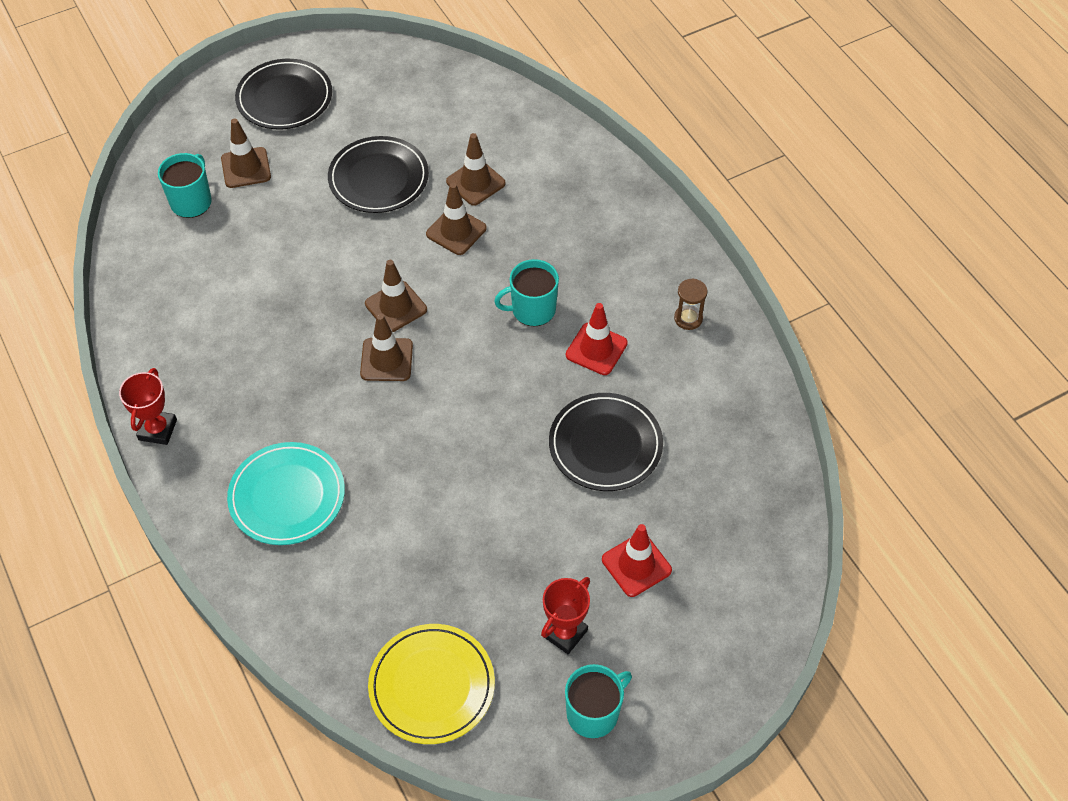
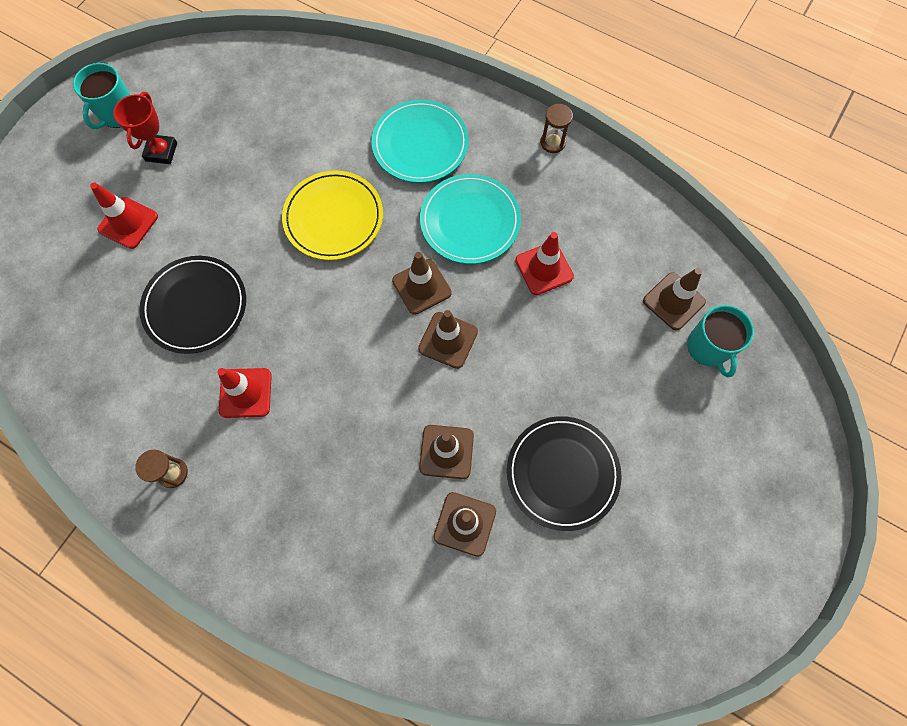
camera: 150 degrees right, 15 degrees up
red trophy [119,368,177,445] -> brown hourglass [540,104,573,153]
brown traffic cone [221,118,271,188] -> brown traffic cone moved to [643,268,706,331]
black plate [235,59,332,129] -> none
yellow plate [368,624,495,744] -> yellow plate moved to [282,170,383,260]
turquoise mug [494,259,559,326] -> none
none -> turquoise plate [420,174,521,264]
none -> red traffic cone [515,232,574,295]

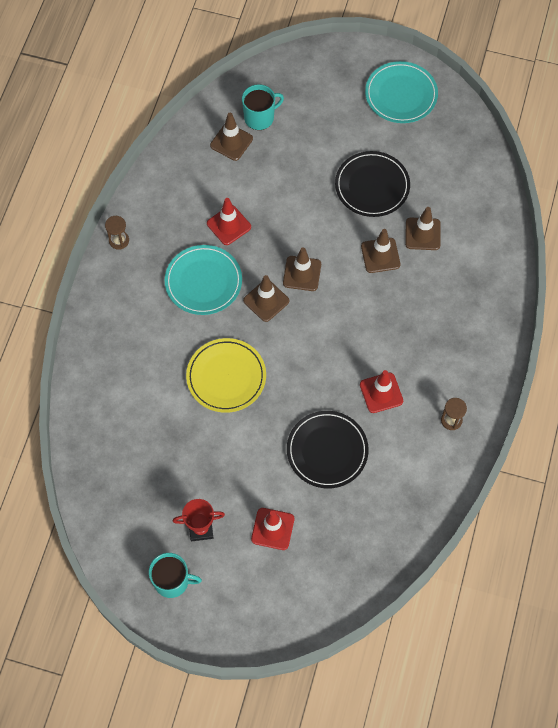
camera: 105 degrees left, 5 degrees down
turquoise plate [372,100,469,183] -> turquoise plate moved to [365,61,438,123]

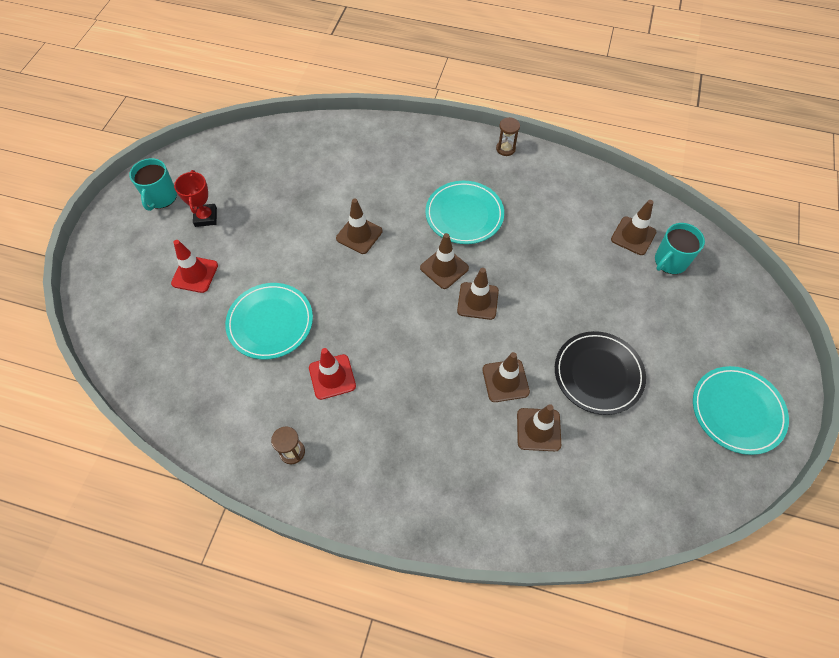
camera: 90 degrees right, 5 degrees down
yellow plate [186,338,266,413] -> brown traffic cone [336,198,382,254]
red traffic cone [207,198,251,245] -> none
turquoise mug [242,84,284,130] -> turquoise mug turned 75 degrees clockwise [655,223,705,274]
black plate [287,411,369,488] -> turquoise plate [225,283,313,359]

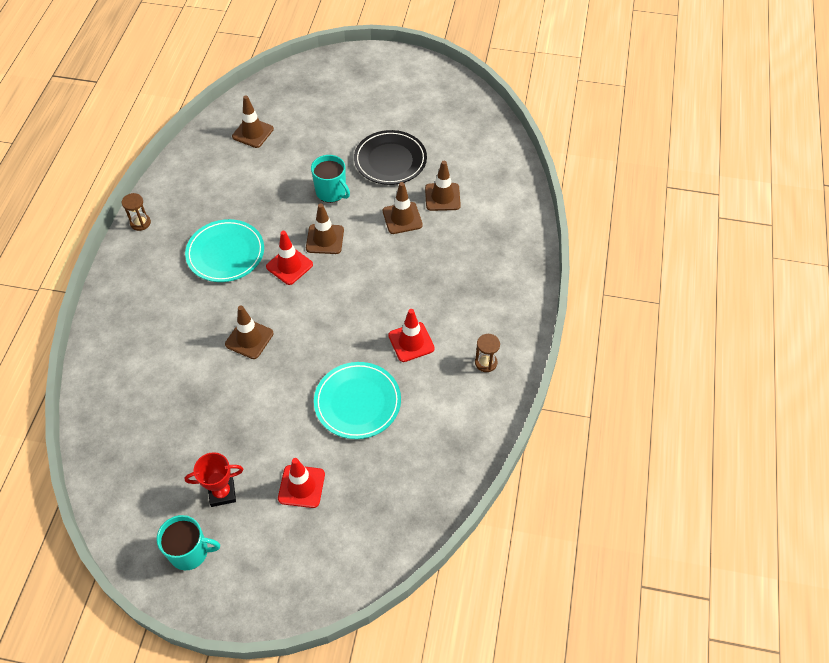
camera: 95 degrees left, 5 degrees down
brown traffic cone [420,233,469,289] -> red traffic cone [266,231,313,285]
turquoise mug [655,223,705,274] -> turquoise mug moved to [311,155,350,203]
turquoise plate [693,366,789,455] -> none

